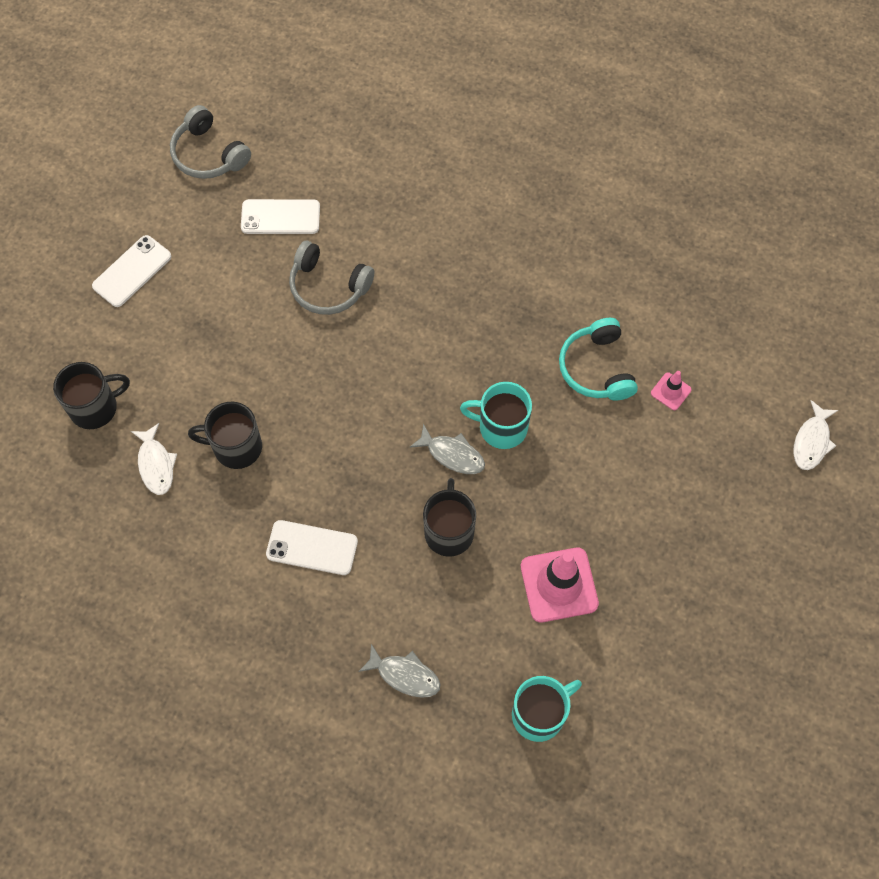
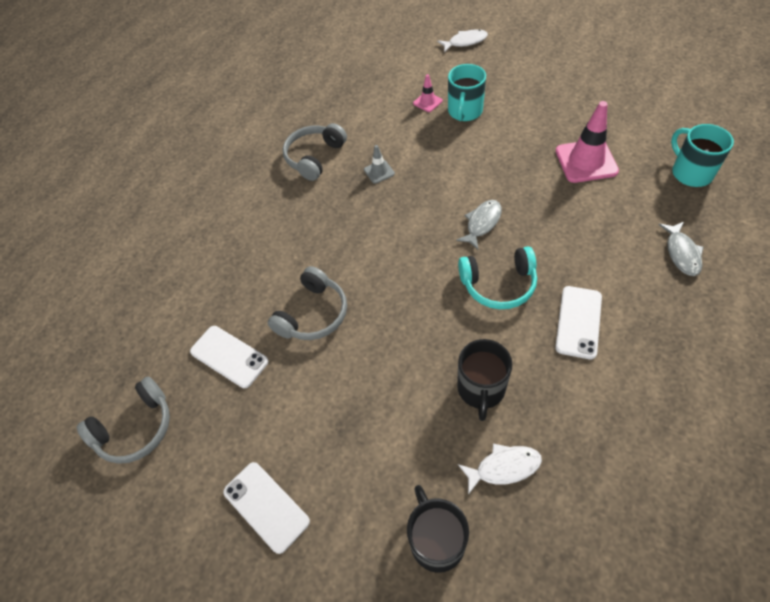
camera: 80 degrees left, 10 degrees down
white phone [241,199,320,234] -> white phone turned 60 degrees counterclockwise [190,326,268,388]
grey fish [358,644,440,698] -> grey fish turned 150 degrees clockwise [658,222,704,276]
black mug [423,478,476,557] -> none
turquoise mug [460,382,532,449] -> turquoise mug moved to [448,64,486,121]
turquoise headphones [559,318,638,401] -> turquoise headphones moved to [458,247,537,309]
white fish [793,400,838,470] -> white fish turned 45 degrees counterclockwise [437,29,488,52]
none -> grey headphones [283,123,347,181]
none -> grey traffic cone [364,145,395,184]

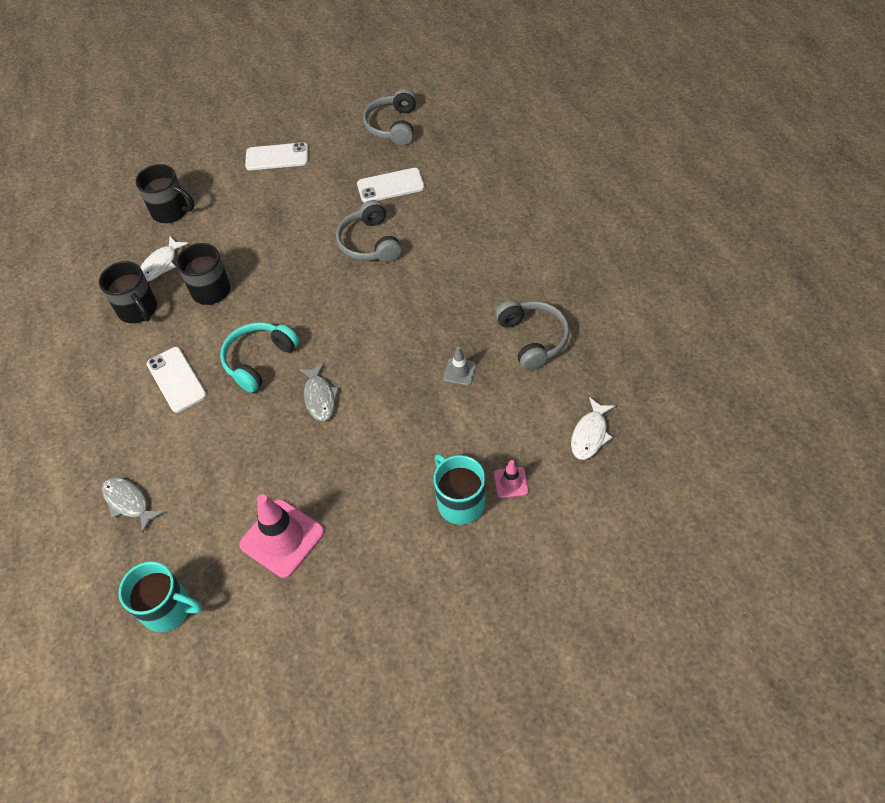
camera: 130 degrees right, 0 degrees up
white fish [437,29,488,52] -> white fish moved to [571,397,615,460]
none -> black mug [99,261,157,323]

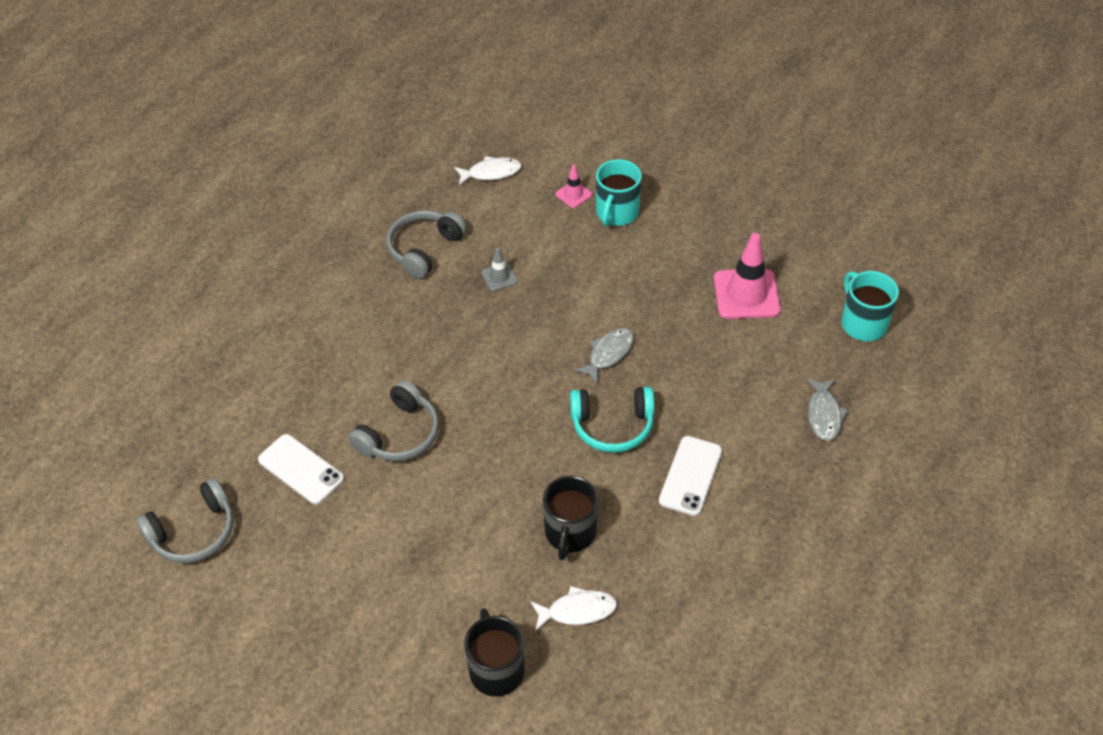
camera: 130 degrees left, 5 degrees down
black mug [99,261,157,323] -> none
white phone [245,142,308,170] -> none

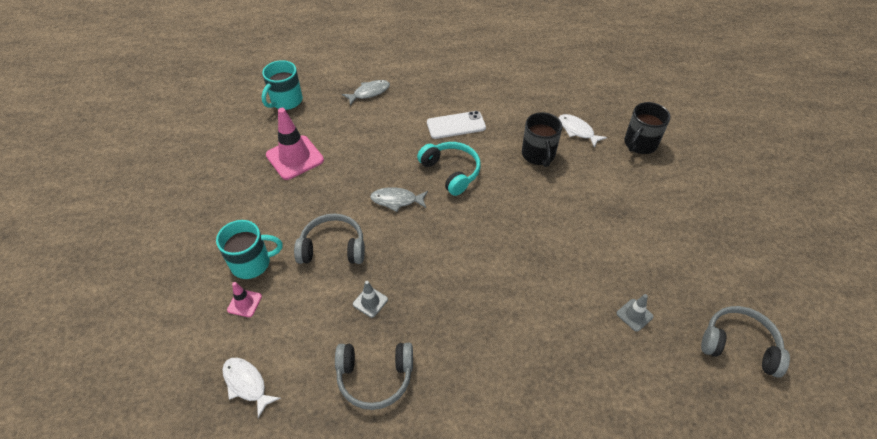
camera: 125 degrees left, 0 degrees up
white phone [258,434,344,504] -> grey traffic cone [616,294,654,332]
grey headphones [348,380,439,461] -> grey headphones moved to [294,213,365,264]
black mug [543,476,598,560] -> black mug turned 105 degrees clockwise [522,112,562,167]

